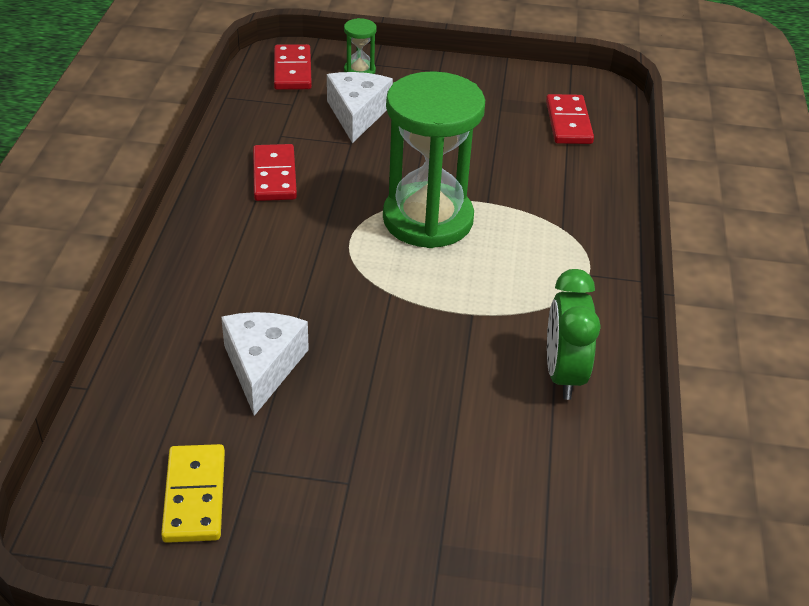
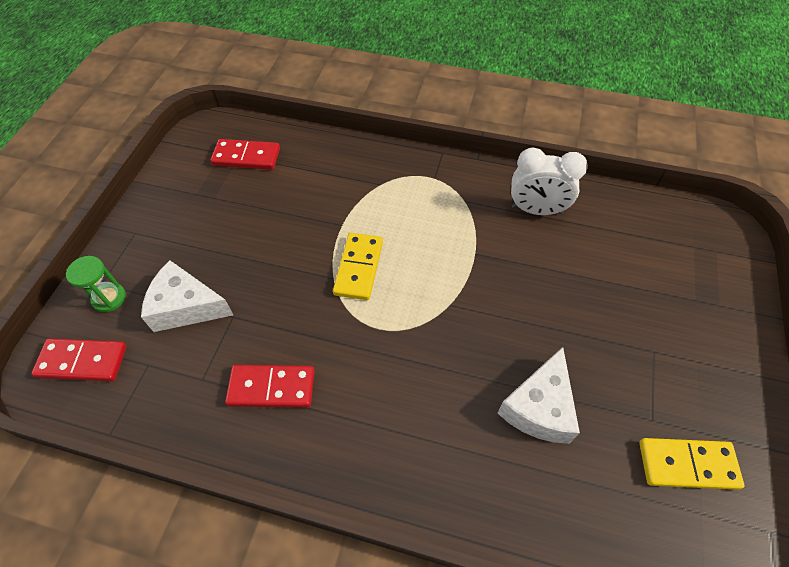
camera: 80 degrees left, 15 degrees up
white cheese [221,312,309,416] -> white cheese turned 75 degrees counterclockwise [497,347,580,444]
green hourglass [383,71,485,248] -> yellow domino [333,233,383,300]
green clock [547,269,601,400] -> white clock [511,147,588,215]

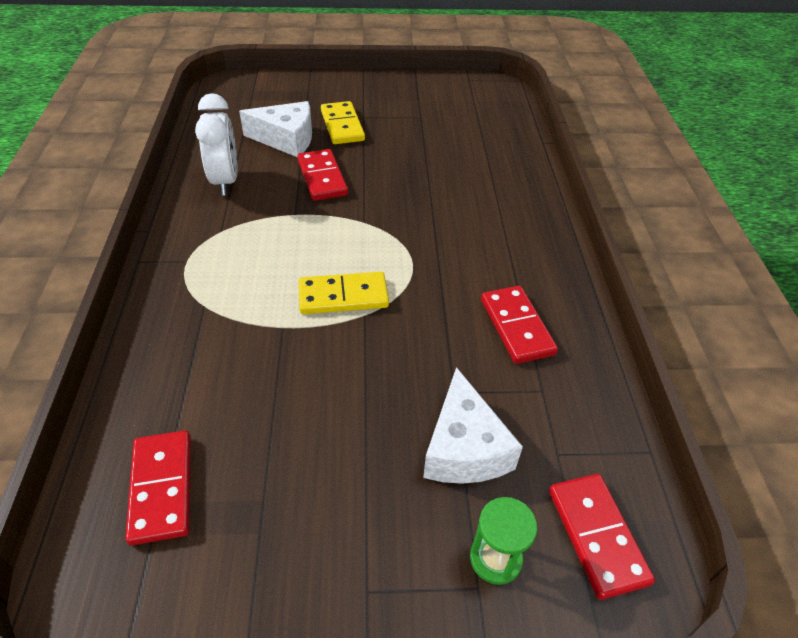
camera: 110 degrees left, 10 degrees down
white cheese [497,347,580,444] -> white cheese moved to [239,101,312,157]
yellow domino [639,438,744,490] -> yellow domino moved to [321,101,365,144]
none -> red domino [297,149,348,201]

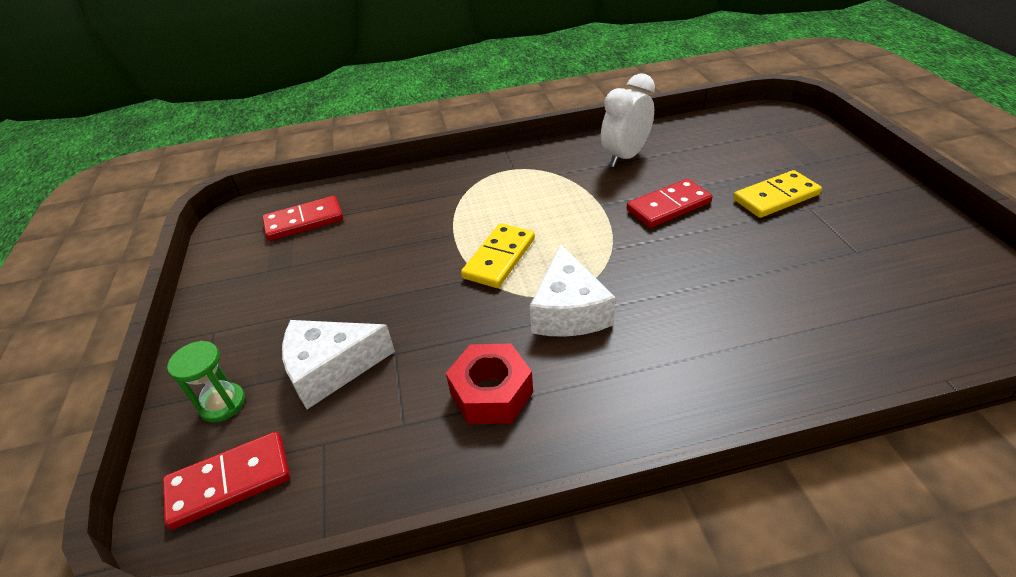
camera: 85 degrees right, 5 degrees down
white clock [195,93,238,196] -> white clock turned 150 degrees clockwise [601,73,655,167]
white cheese [239,101,312,157] -> white cheese moved to [530,244,616,337]
yellow domino [298,272,389,314] -> yellow domino turned 45 degrees clockwise [461,223,535,288]
red domino [481,286,558,364] -> red nut [446,343,533,424]

